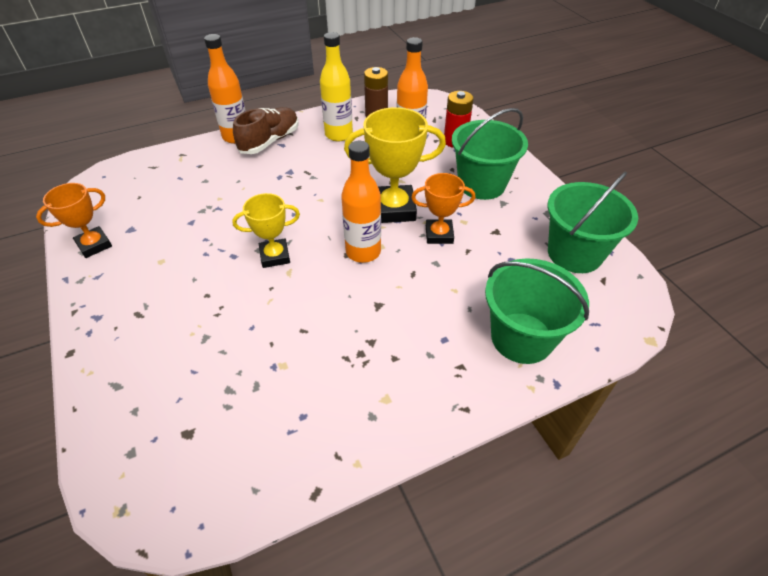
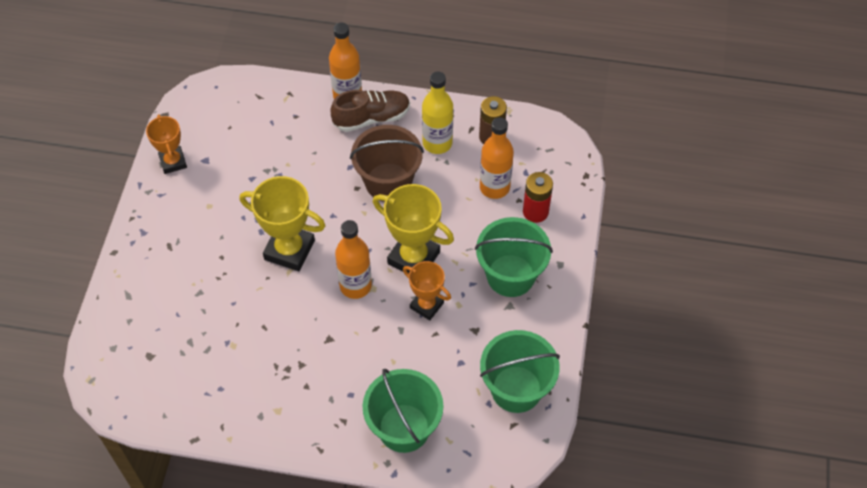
camera: 35 degrees right, 10 degrees up
orange trophy [36,183,112,258] -> orange trophy turned 75 degrees clockwise [146,114,187,174]
yellow trophy [232,193,300,268] -> yellow trophy [239,176,325,271], size x1.61
none -> brown bucket [350,125,424,202]

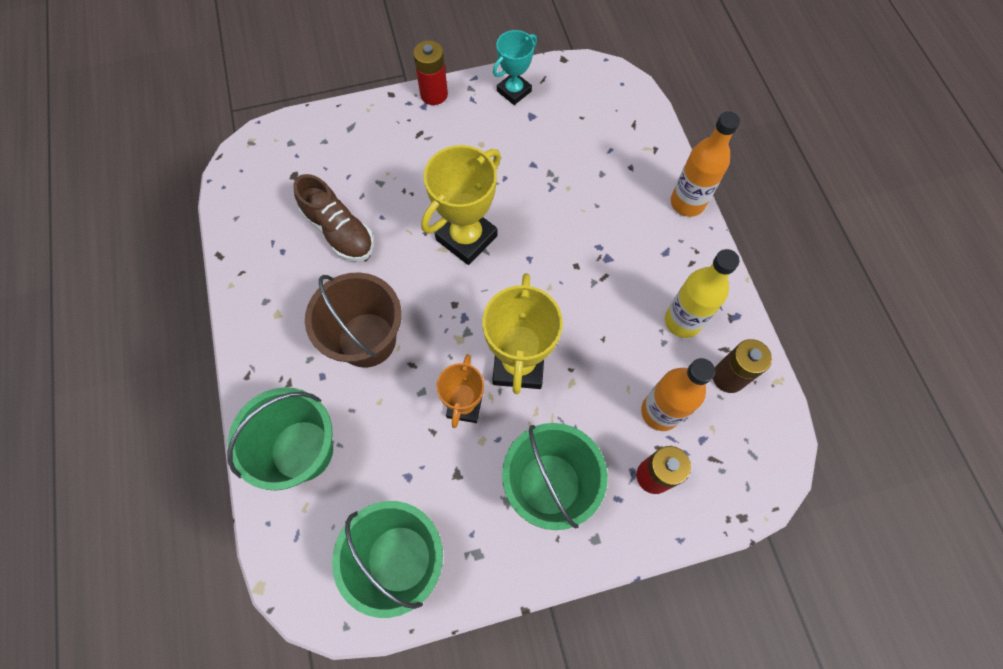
camera: 65 degrees right, 10 degrees up
orange trophy [146,114,187,174] -> turquoise trophy [493,30,537,105]
yellow trophy [239,176,325,271] -> yellow trophy turned 45 degrees clockwise [421,145,501,265]
brown shoe [330,90,410,132] -> brown shoe moved to [293,174,374,261]
orange bottle [335,220,372,299] -> none
brown bucket [350,125,424,202] -> brown bucket moved to [305,272,402,368]
none -> red battery [413,40,448,105]

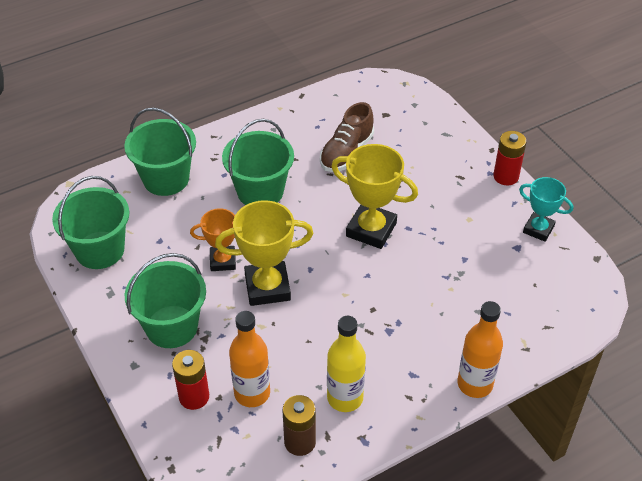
camera: 75 degrees right, 20 degrees down
brown bucket [305,272,402,368] -> green bucket [222,119,294,205]

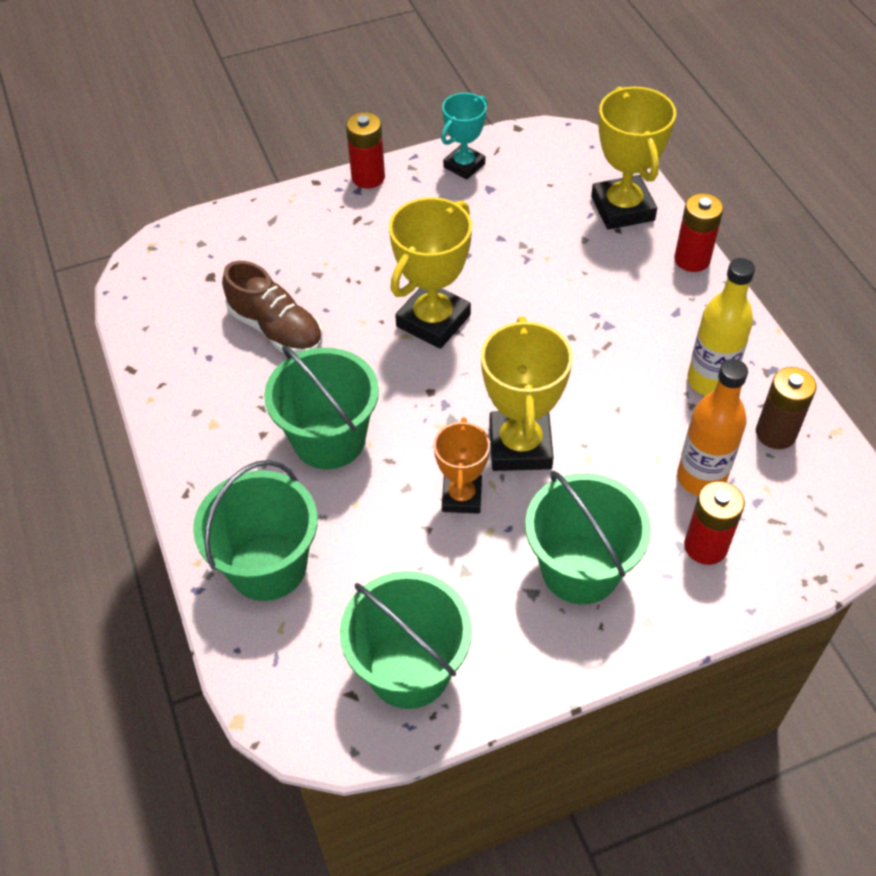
camera: 80 degrees left, 5 degrees up
orange bottle [457,301,503,398] -> red battery [674,193,724,272]
none -> yellow trophy [591,86,676,230]

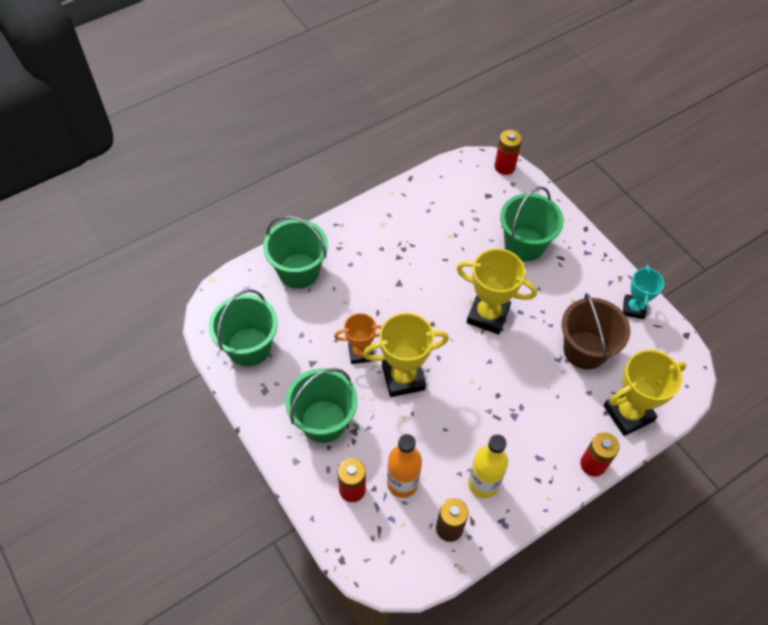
camera: 75 degrees right, 5 degrees up
brown shoe [222,261,323,354] -> none
green bucket [264,345,379,469] -> green bucket moved to [500,187,564,261]
red battery [346,112,385,189] -> red battery moved to [494,130,522,175]
turquoise trophy [441,93,487,179] -> turquoise trophy turned 75 degrees clockwise [623,265,664,319]
none -> brown bucket [562,293,630,370]

